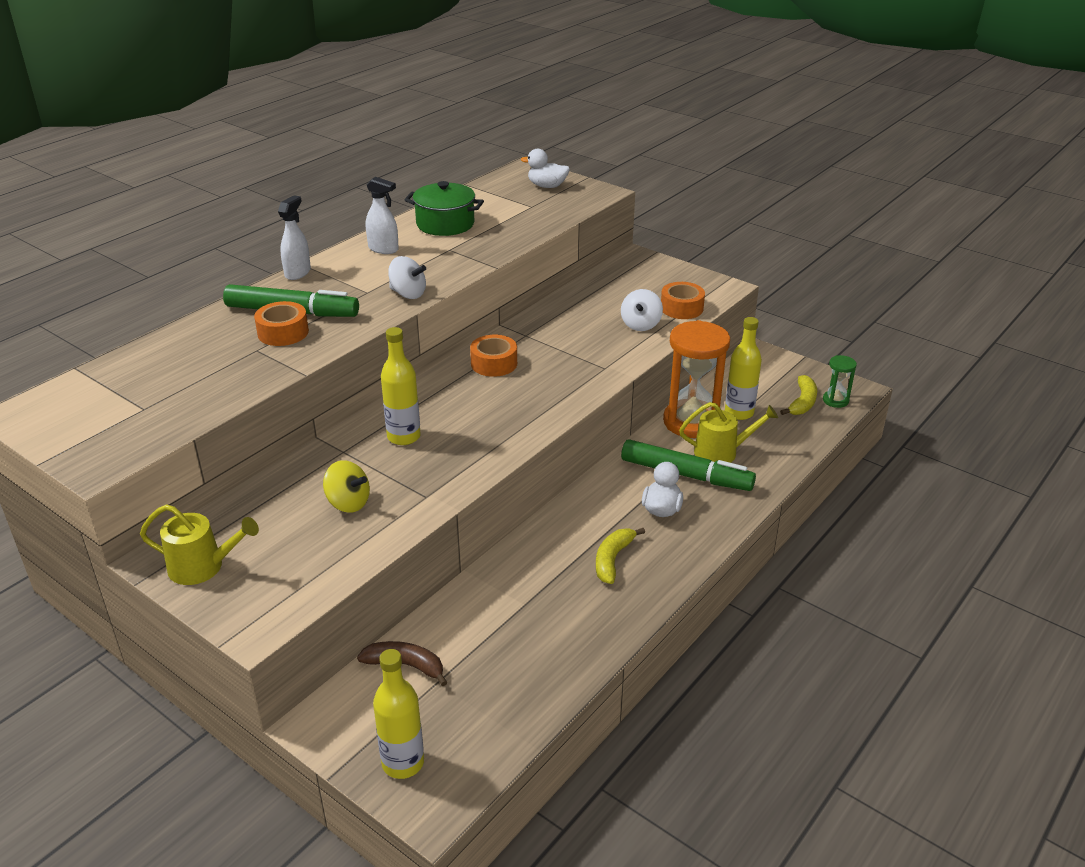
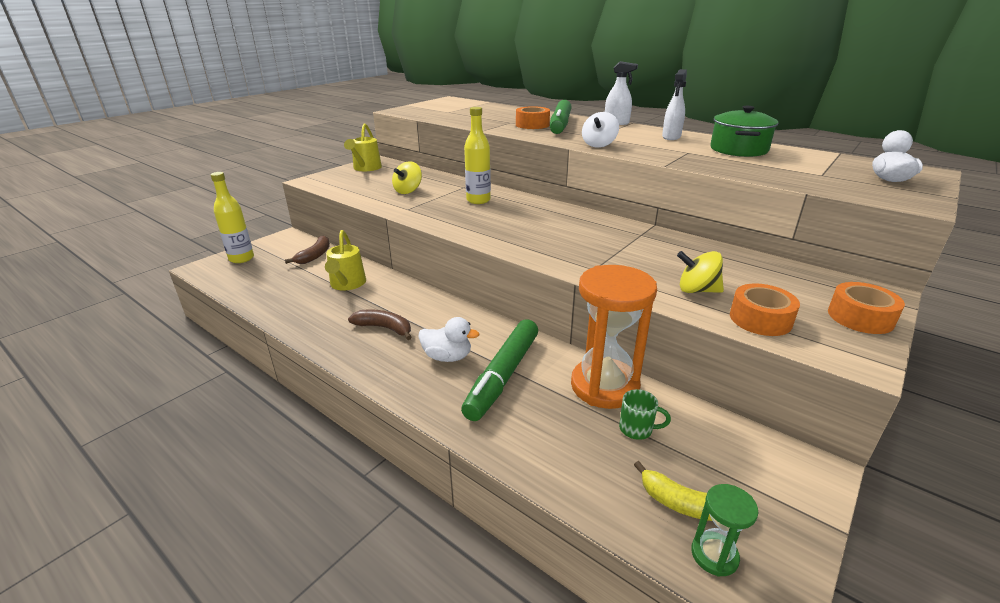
camera: 90 degrees right, 5 degrees down
orange tape [470,335,517,377] -> orange tape moved to [828,282,905,334]
yellow banana [596,528,645,584] -> brown banana [348,310,412,340]
white spinning top [621,289,663,331] -> yellow spinning top [677,251,724,293]
yellow watering can [679,402,778,463] -> yellow watering can moved to [325,230,366,290]
yellow bottle [725,317,762,420] -> green mug [619,389,671,440]

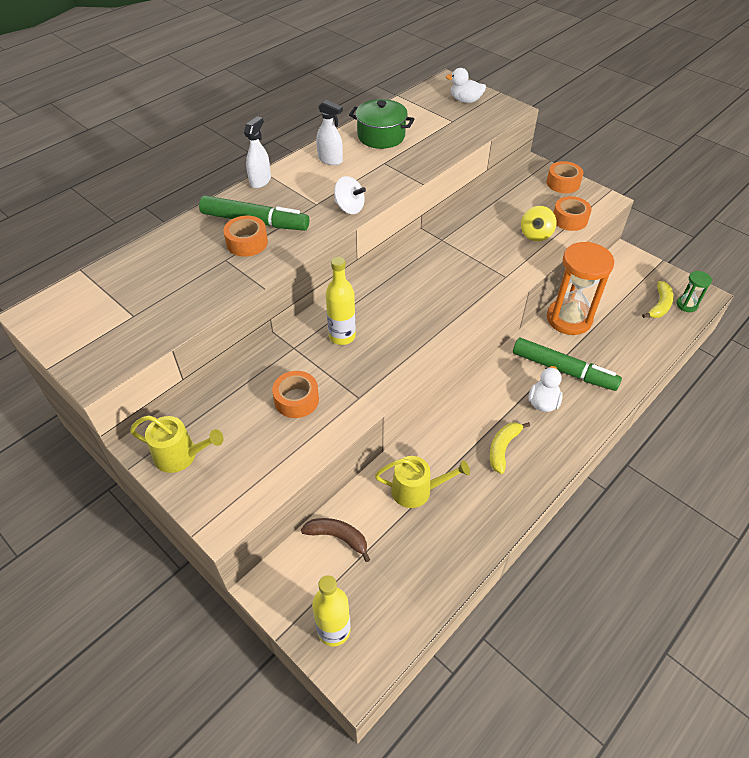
camera: 85 degrees left, 20 degrees up
brown banana [348,310,412,340] -> yellow banana [490,422,530,474]
yellow spinning top [392,162,422,194] -> orange tape [272,371,319,418]
green mug [619,389,671,440] -> none

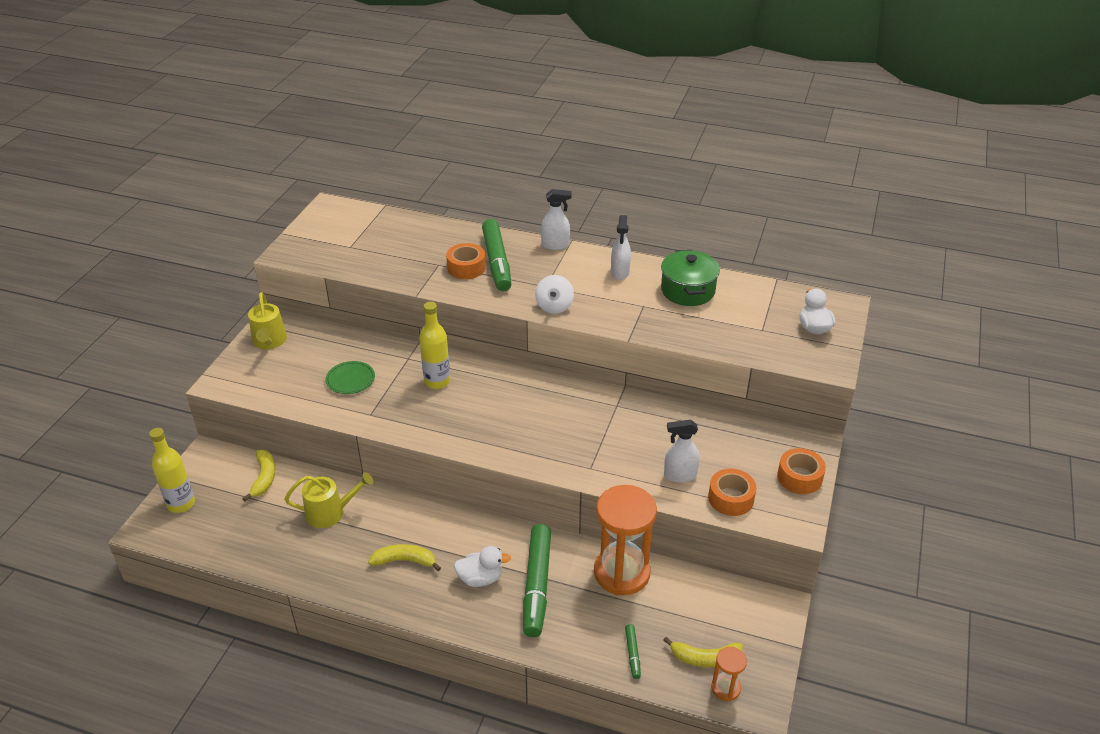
camera: 65 degrees right, 10 degrees down
orange tape [272,371,319,418] -> green plate [325,361,375,394]
brown banana [301,518,370,562] -> yellow banana [242,450,275,501]
yellow watering can [375,456,470,508] -> yellow watering can turned 75 degrees counterclockwise [284,472,373,528]
yellow spinning top [521,206,557,241] -> white spray bottle [664,420,700,483]
green hourglass [676,271,712,312] -> orange hourglass [711,647,747,701]
none -> green marker [625,624,641,679]

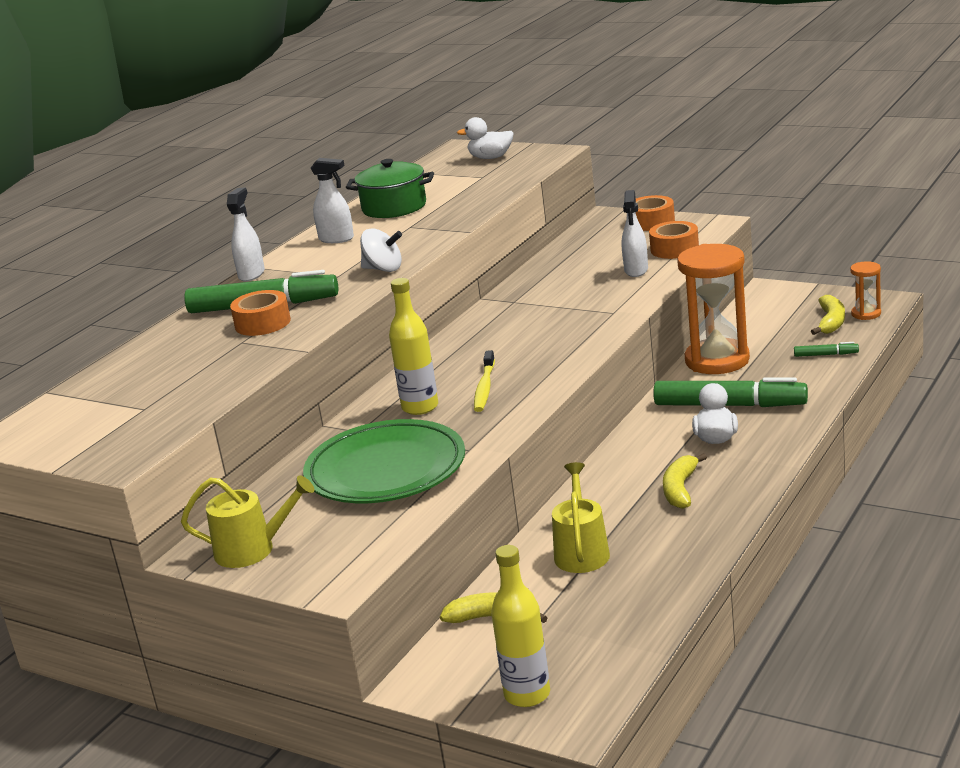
camera: 75 degrees left, 15 degrees down
green plate [325,361,375,394] -> green plate [303,419,465,503], size x2.16
none -> yellow toothbrush [474,350,495,412]

